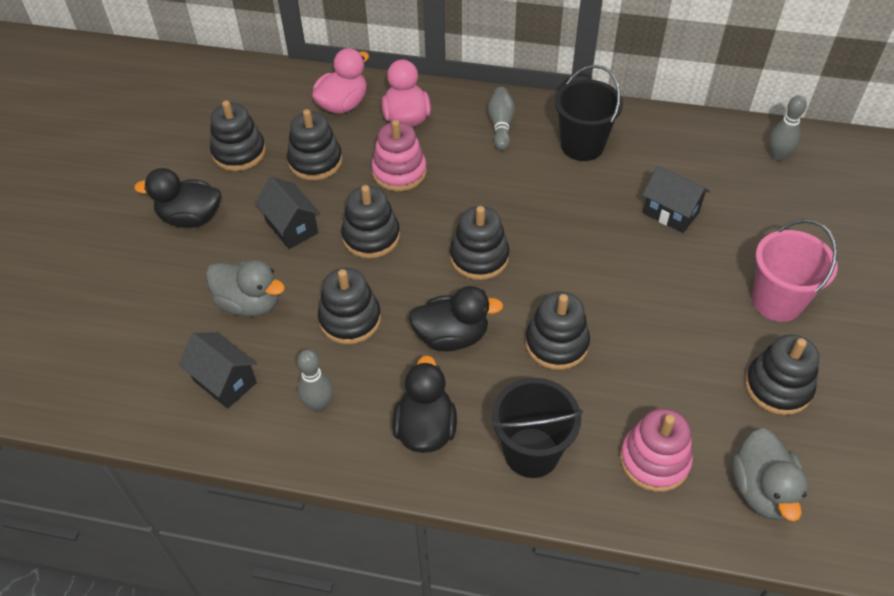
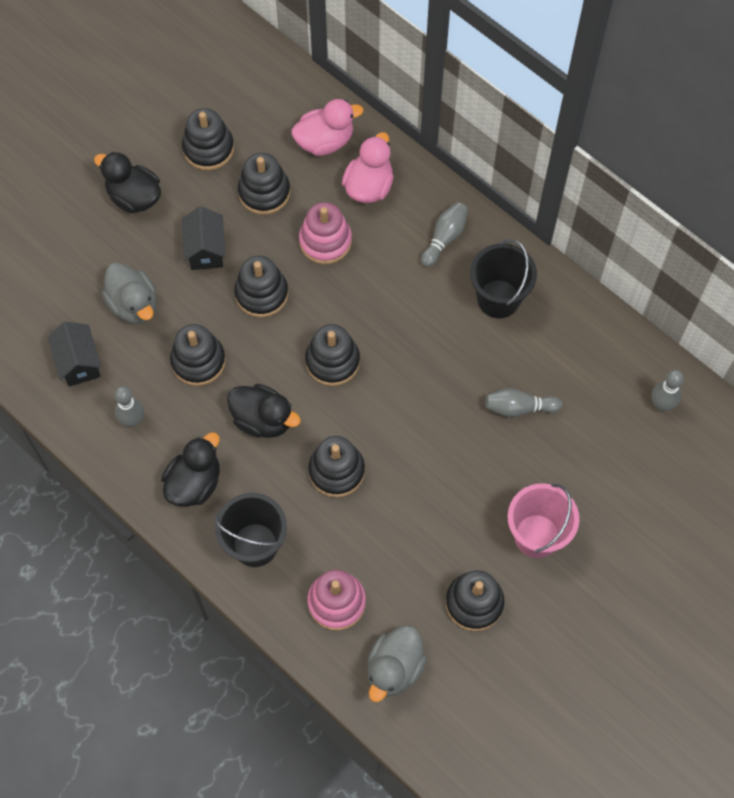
camera: 30 degrees right, 15 degrees up
black house [642,166,710,233] -> grey bowling pin [485,388,562,417]

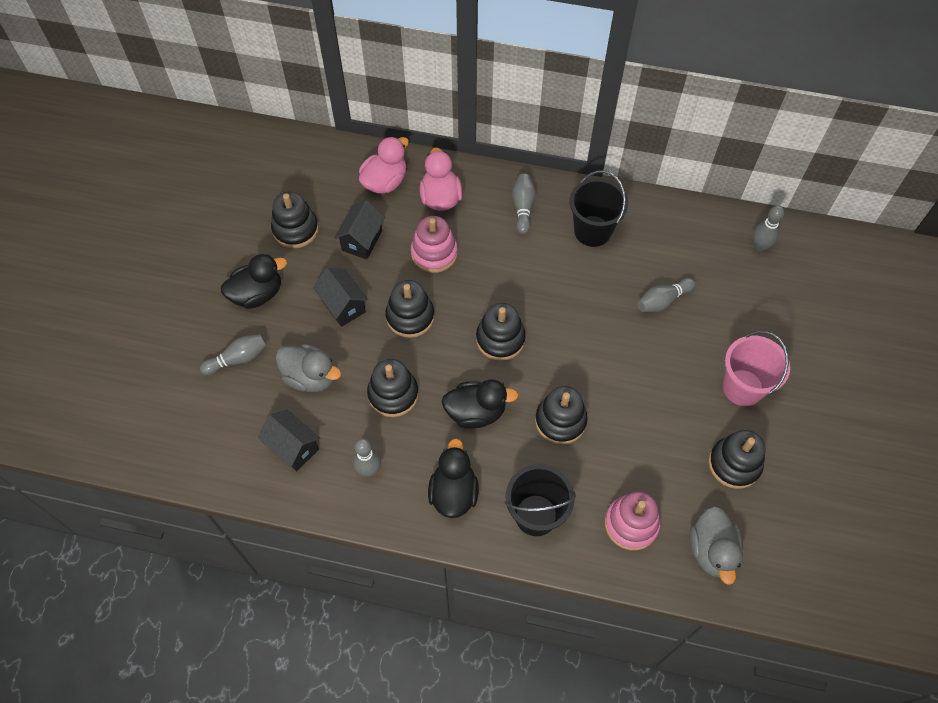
camera: 30 degrees left, 5 degrees down
black duck [94,152,161,213] -> black duck turned 150 degrees clockwise [221,254,287,309]
black stacking toy [238,152,290,215] -> black house [334,200,385,259]
none -> grey bowling pin [200,334,267,375]

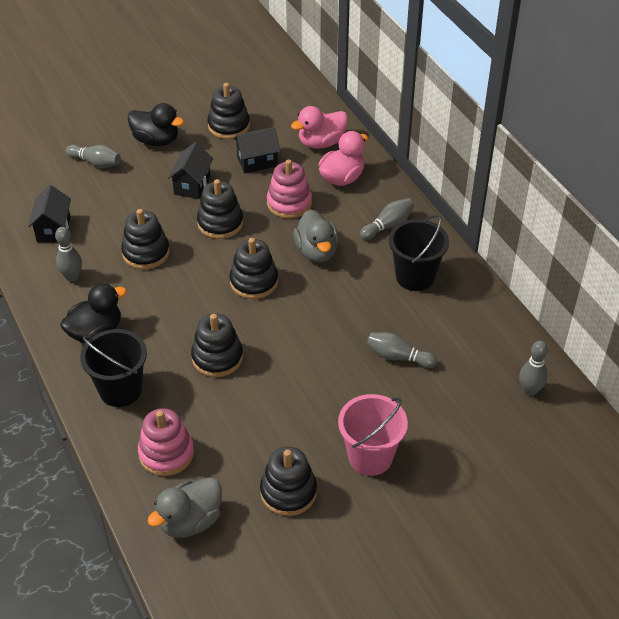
camera: 50 degrees right, 15 degrees down
grey duck [275,344,341,392] -> grey duck moved to [293,210,339,262]
pink duck [359,136,409,193] -> pink duck turned 150 degrees clockwise [291,106,348,149]
black duck [441,379,518,429] -> none

